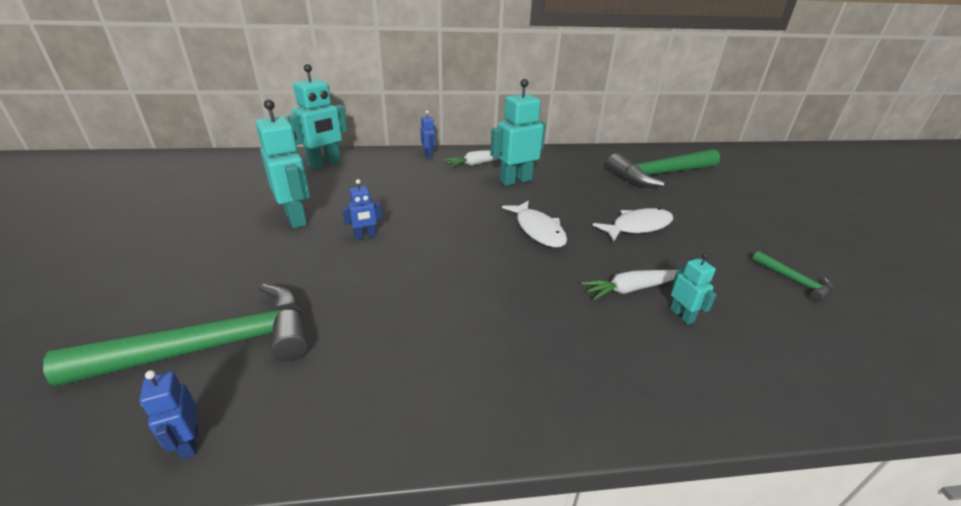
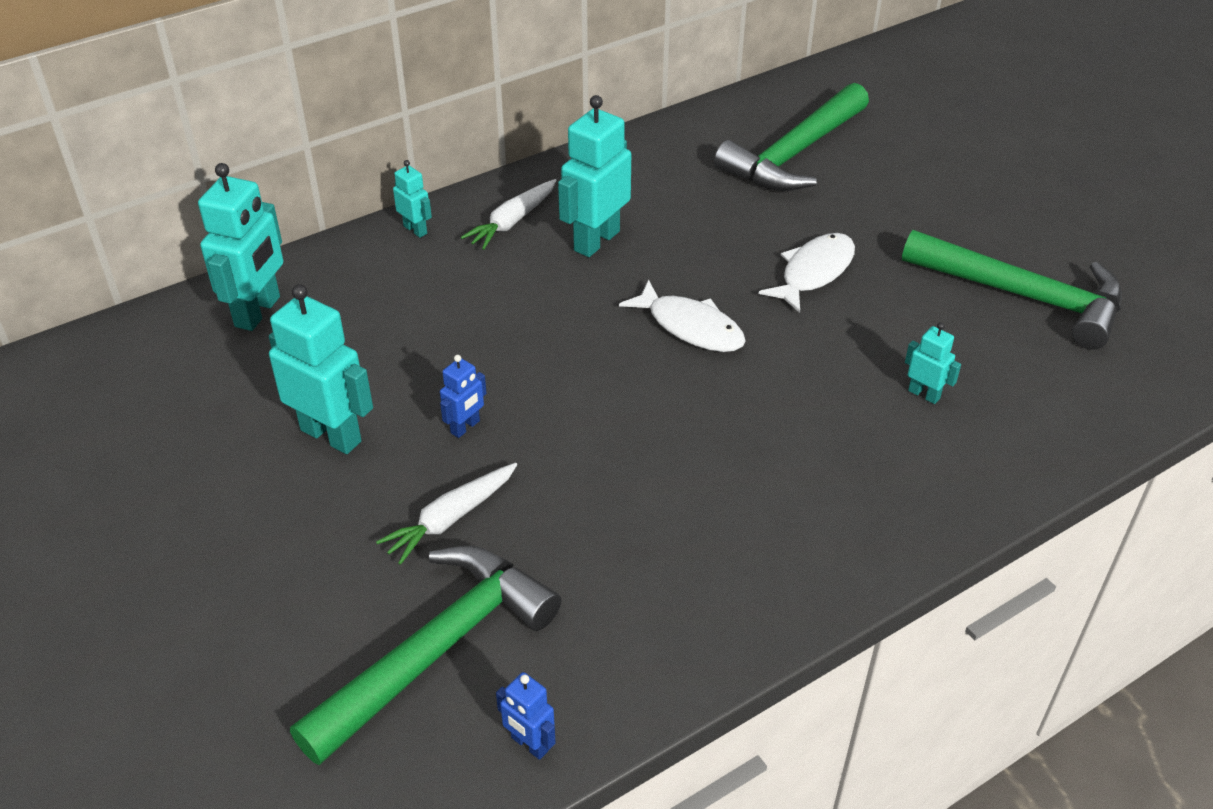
camera: 25 degrees left, 10 degrees up
blue robot [420,110,436,158] -> turquoise robot [393,160,432,238]
white carrot [581,270,677,300] -> white carrot moved to [376,463,517,565]
green hammer [752,251,834,302] -> green hammer [902,230,1122,350], size x2.26

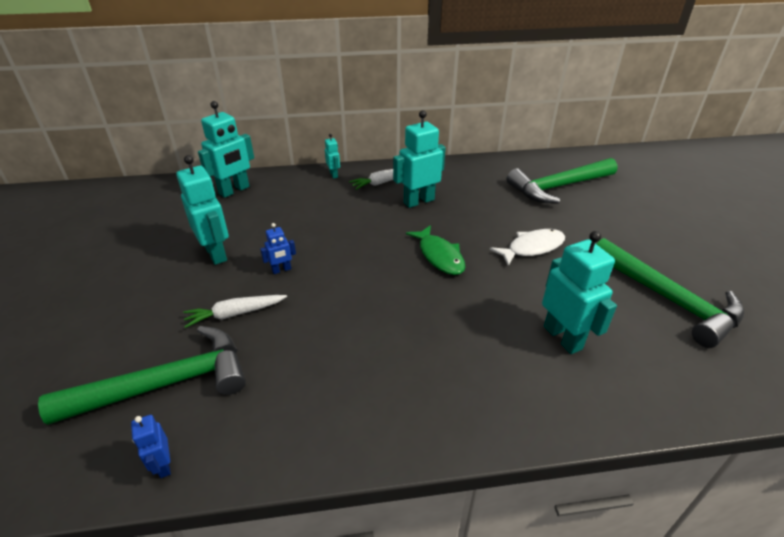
camera: 25 degrees right, 5 degrees down
white fish [619,280,746,352] -> green fish [406,225,465,275]
turquoise robot [905,323,961,404] -> turquoise robot [542,231,617,354], size x1.98

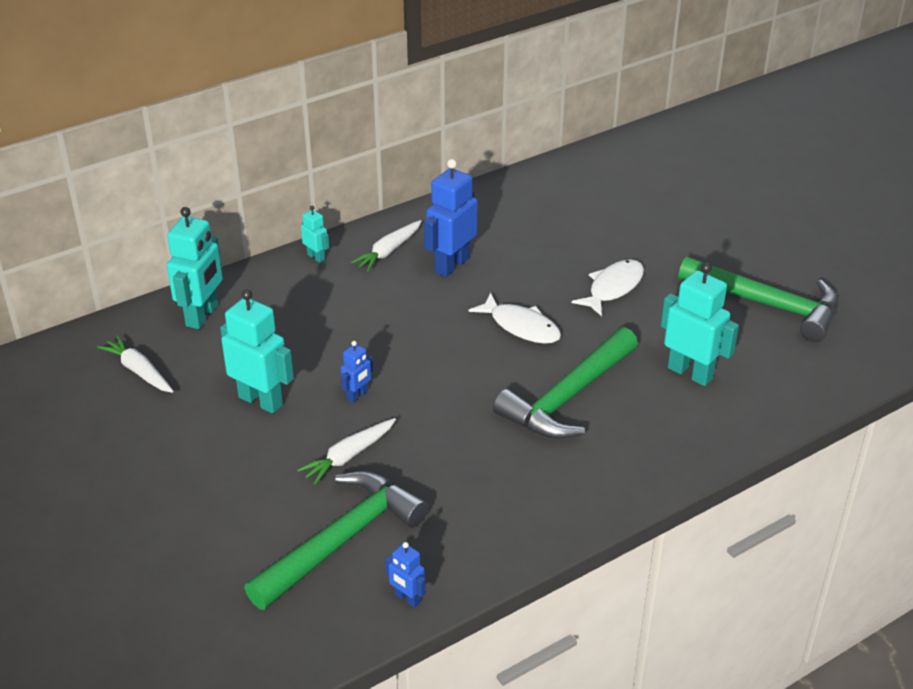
camera: 25 degrees left, 0 degrees up
turquoise robot [393,110,446,208] -> blue robot [424,159,478,277]
green fish [406,225,465,275] -> white fish [469,293,561,344]
green hammer [506,158,618,204] -> green hammer moved to [493,327,638,439]
none -> white carrot [97,335,174,393]

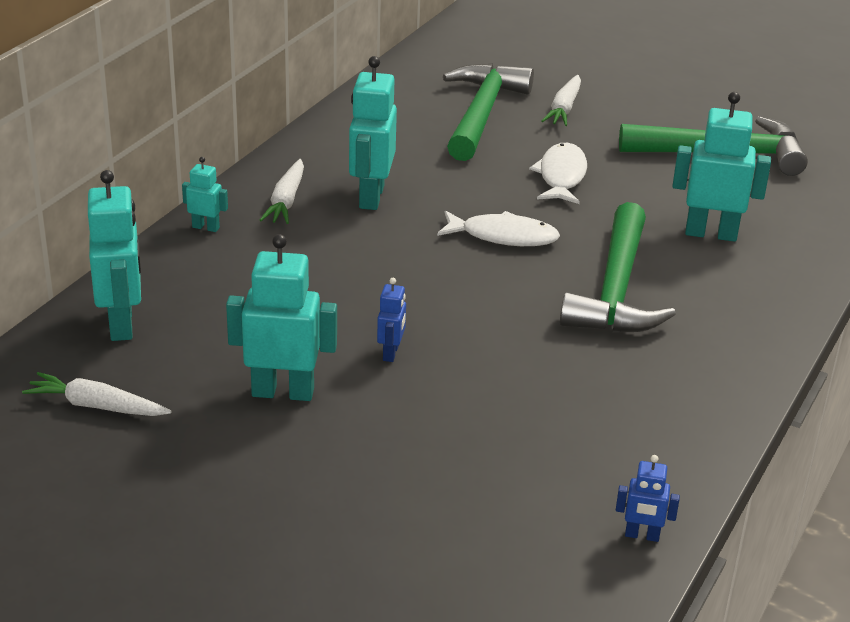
camera: 30 degrees left, 5 degrees down
green hammer [244,471,429,610] -> green hammer moved to [443,63,534,161]
white carrot [297,418,396,485] -> white carrot moved to [541,75,581,126]
blue robot [424,159,478,277] -> turquoise robot [349,56,397,210]

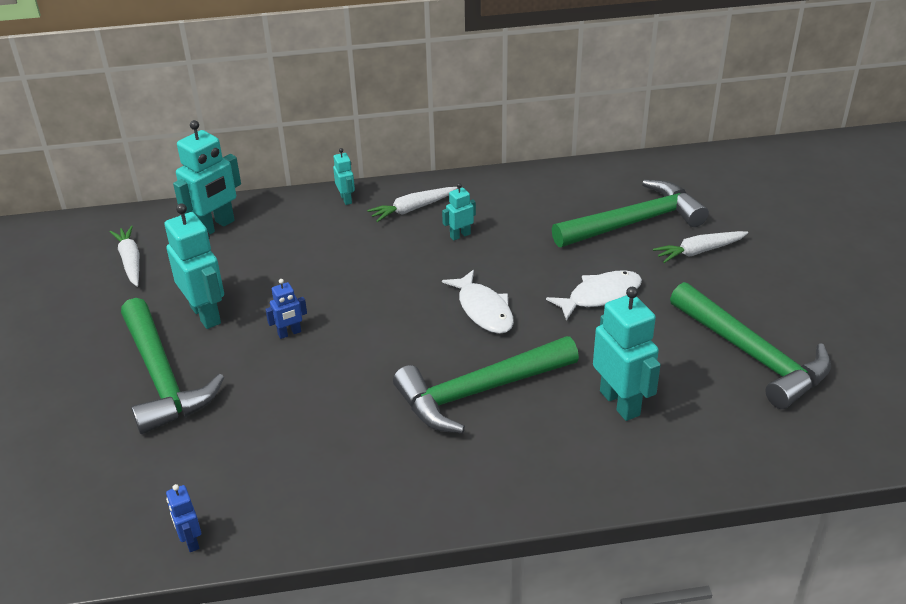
camera: 55 degrees right, 5 degrees up
turquoise robot [349,56,397,210] -> turquoise robot [442,183,476,240], size x0.51
none -> green hammer [121,298,224,434]

